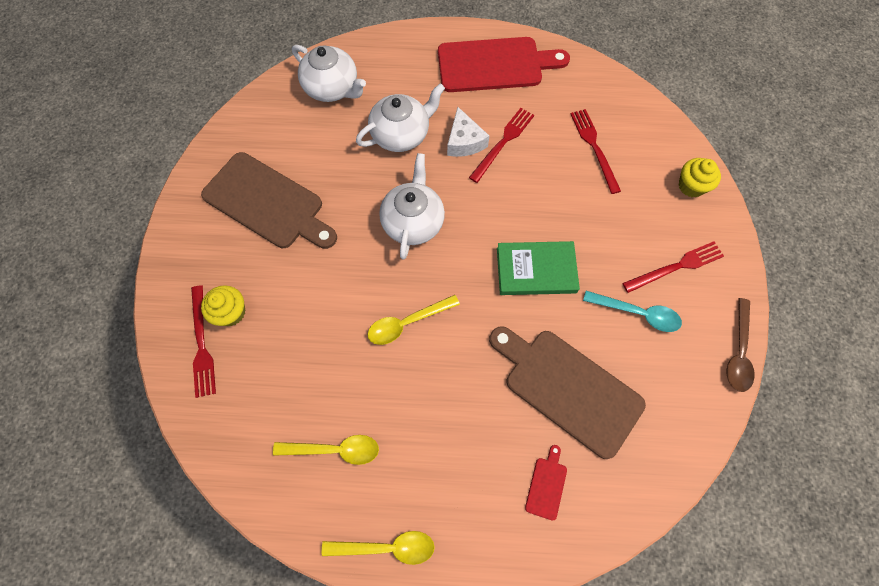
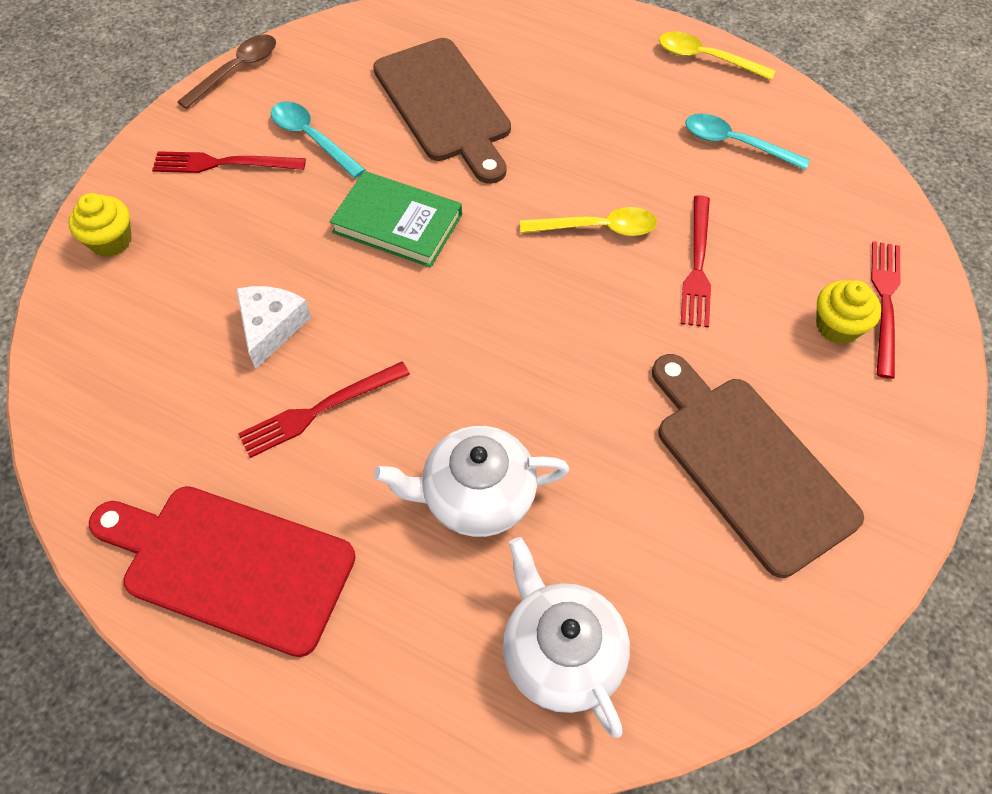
camera: 155 degrees left, 10 degrees down
yellow spoon [273,435,379,465] -> turquoise spoon [685,113,810,170]
white teapot [379,153,445,260] -> none
white cheese [447,107,489,157] -> white cheese moved to [236,286,311,369]
red cutting board [525,445,567,521] -> none
red fork [570,109,621,194] -> red fork moved to [681,195,711,328]

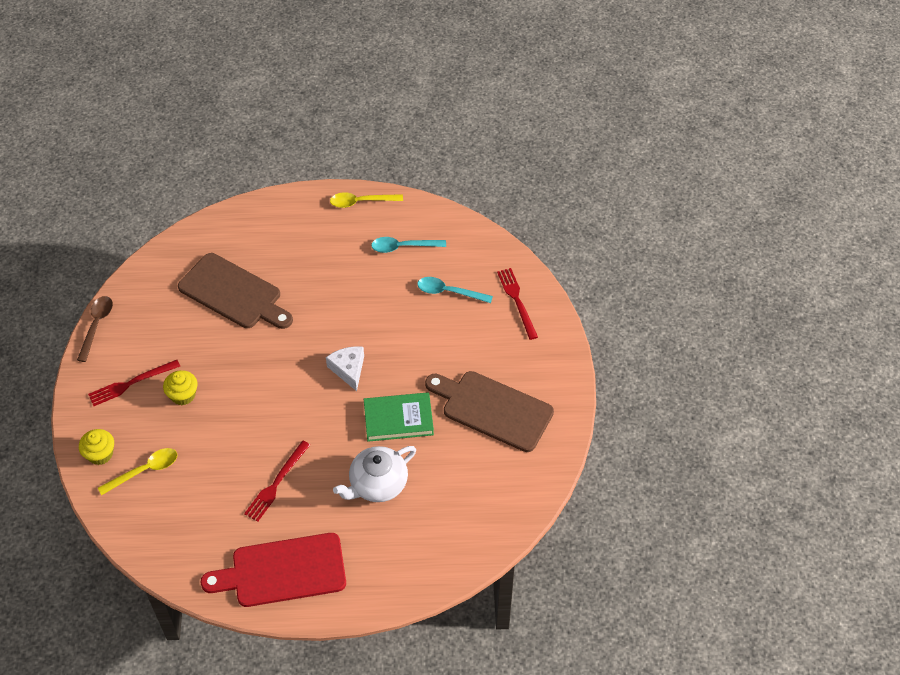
camera: 30 degrees left, 5 degrees down
white cheese [236,286,311,369] -> white cheese moved to [326,346,364,391]
turquoise spoon [271,101,366,178] -> turquoise spoon moved to [417,277,493,303]
green book [329,171,462,268] -> green book moved to [364,392,434,442]
white teapot [503,537,630,738] -> none
yellow spoon [520,207,657,236] -> yellow spoon moved to [98,448,177,495]
red fork [681,195,711,328] -> none
yellow cupcake [816,280,881,344] -> yellow cupcake moved to [163,370,198,405]

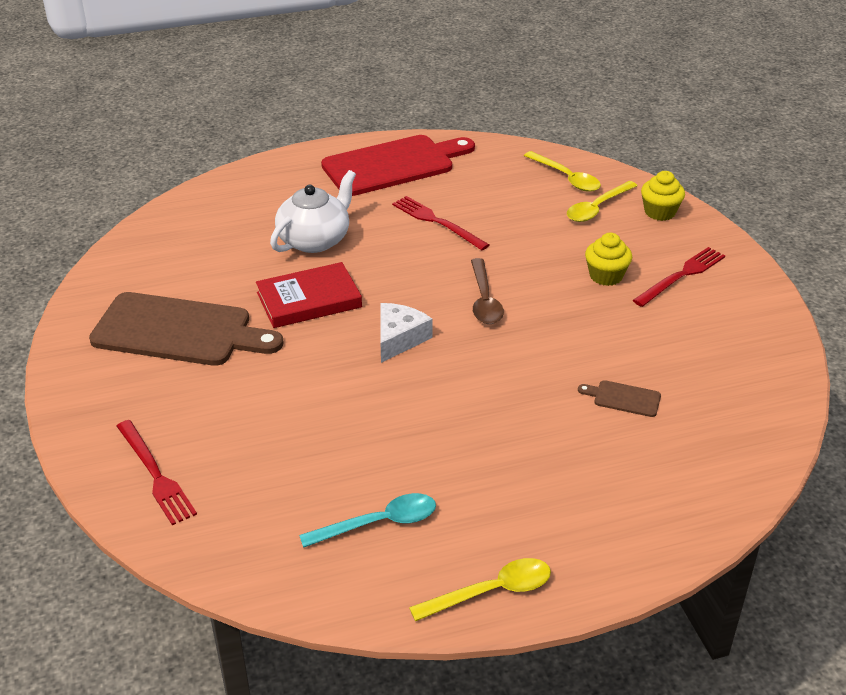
camera: 165 degrees right, 15 degrees down
brown spoon [77,296,113,362] -> brown spoon moved to [471,258,504,324]
brown cutting board [178,253,293,329] -> brown cutting board [578,380,661,417], size x0.40
red fork [244,441,310,522] -> red fork turned 60 degrees counterclockwise [392,196,489,250]
white cheese [326,346,364,391] -> white cheese turned 120 degrees counterclockwise [380,303,433,363]
green book [364,392,434,442] -> red book [256,262,362,328]
turquoise spoon [417,277,493,303] -> none
none -> yellow spoon [524,151,601,192]

